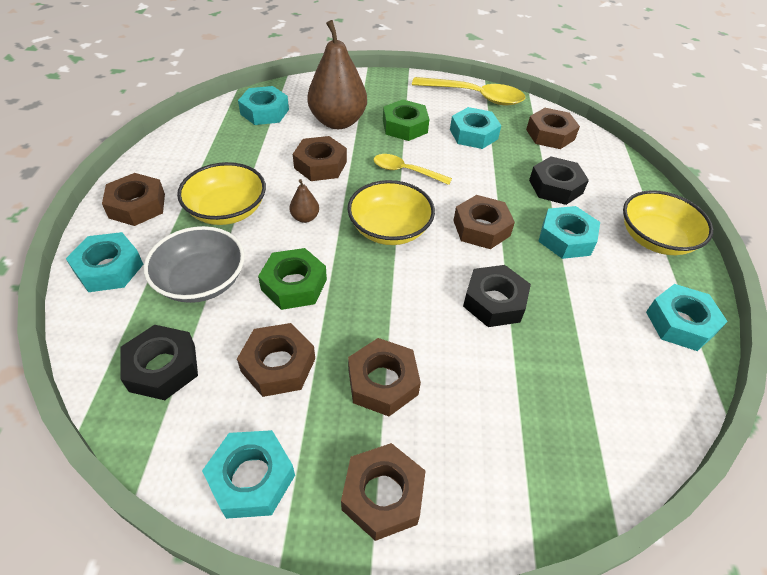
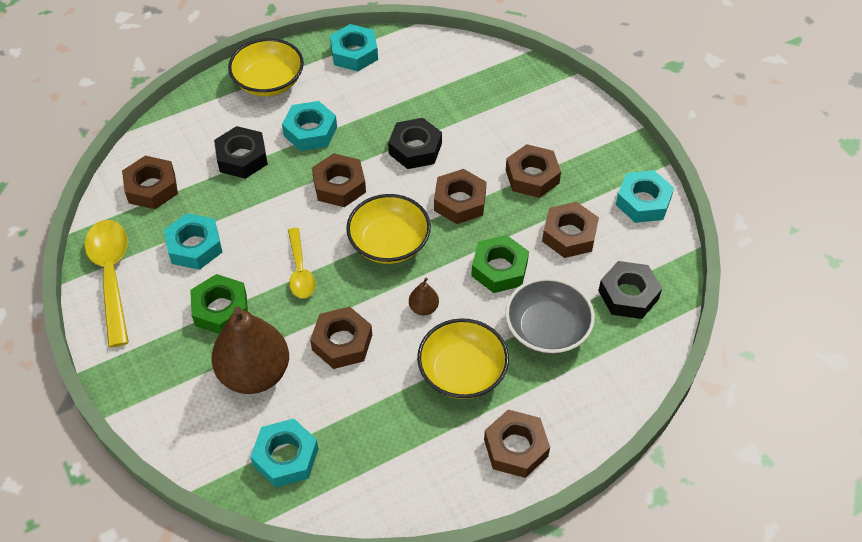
camera: 120 degrees left, 5 degrees up
turquoise nut [66,232,143,292] -> none
brown nut [341,443,426,541] -> brown nut moved to [434,169,487,224]

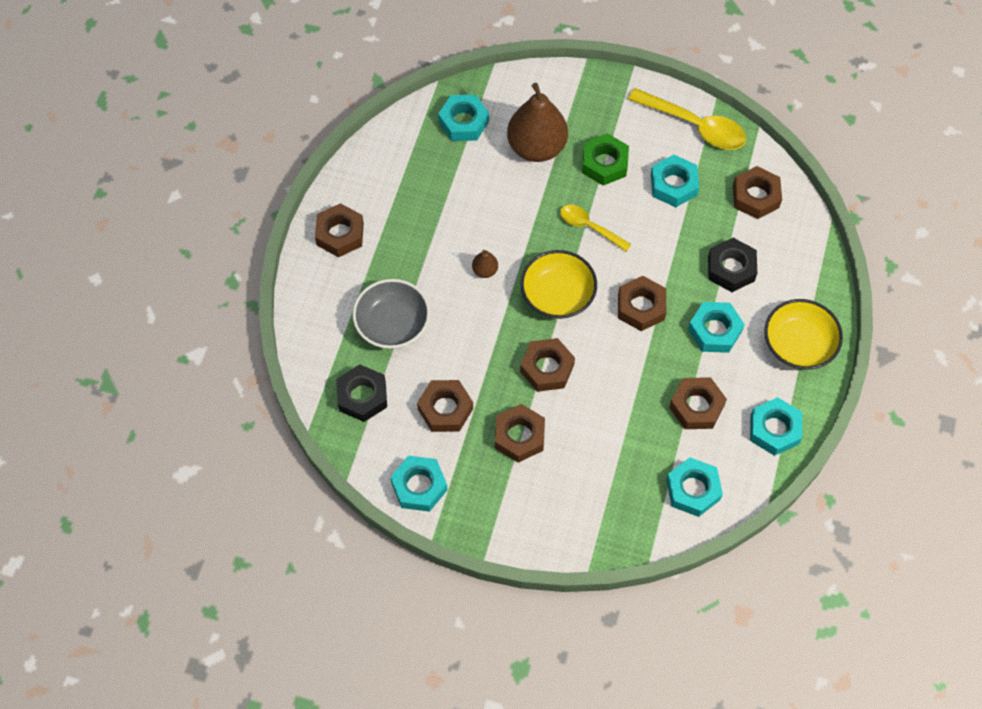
camera: 135 degrees right, 10 degrees up
brown nut [310,307,372,369] -> brown nut moved to [669,377,727,429]
black nut [388,118,442,169] -> none
yellow bowl [417,318,509,399] -> none
green nut [471,235,529,293] -> none
none -> turquoise nut [666,457,723,517]

